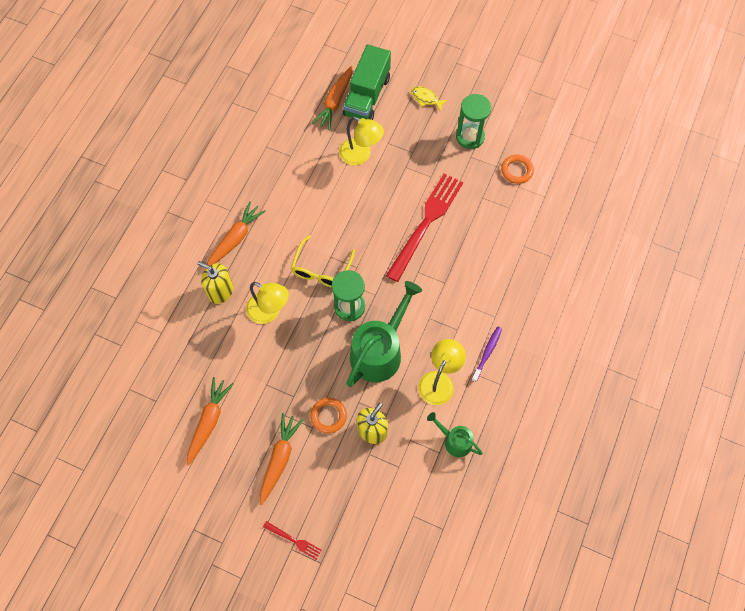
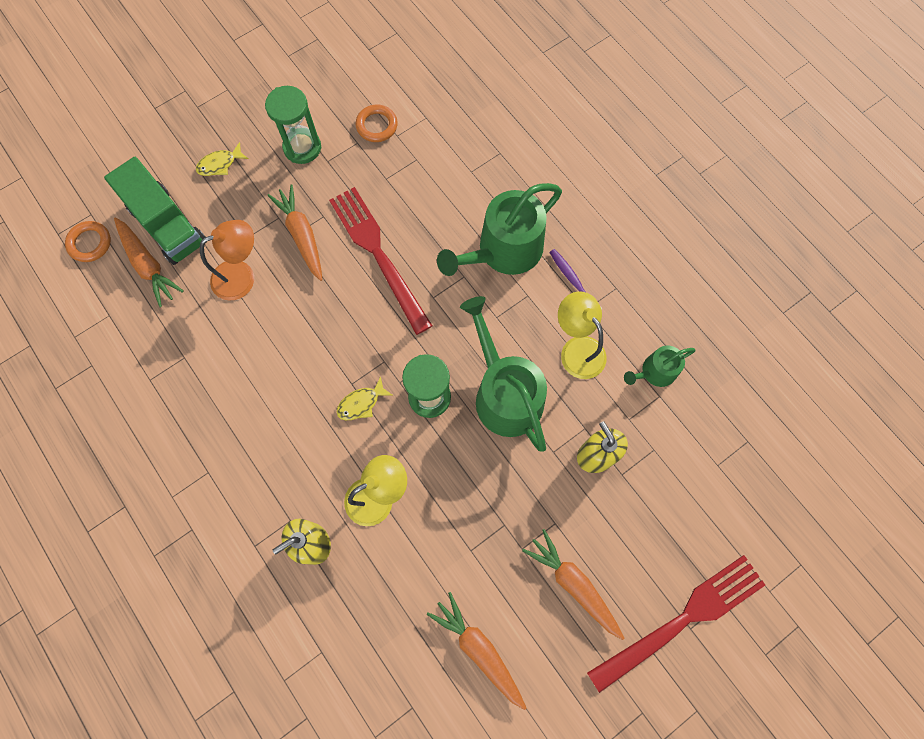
camera: 60 degrees left, 5 degrees up
orange carrot [207,201,266,265] -> orange carrot moved to [267,184,322,281]
red fork [263,521,322,560] -> red fork [587,555,765,693], size x2.37
yellow glasses [291,235,355,288] -> yellow fish [337,376,393,420]
orange ring [310,398,347,433] -> orange ring moved to [65,221,111,262]
yellow lamp [339,116,384,165] -> orange lamp [200,220,254,300]
none -> green watering can [437,183,562,276]

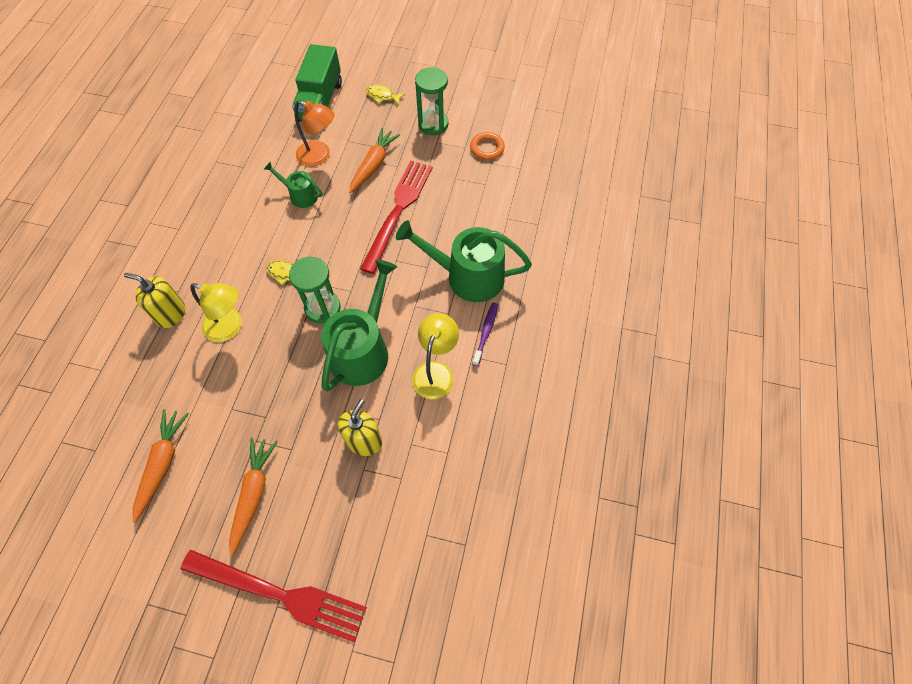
camera: 50 degrees right, 10 degrees down
orange ring [65,221,111,262] -> none
orange carrot [114,217,184,307] -> none
green watering can [624,345,696,387] -> green watering can moved to [264,162,322,208]

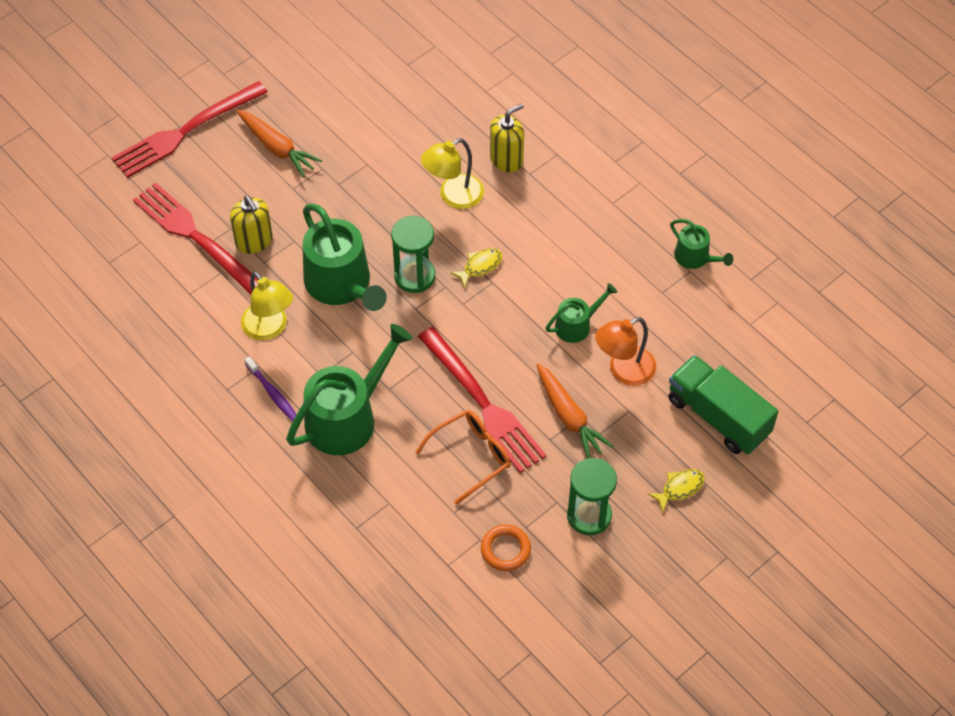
camera: 125 degrees right, 5 degrees down
orange carrot [133,409,189,522] -> none
none -> red fork [133,182,258,295]
none -> orange glasses [415,410,511,504]
none -> green watering can [670,219,733,269]

